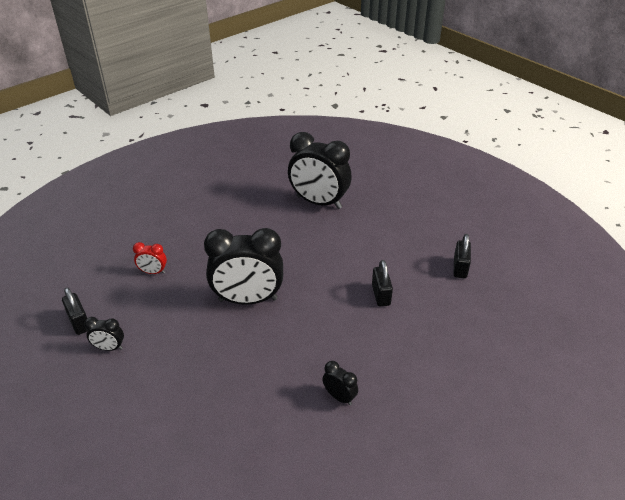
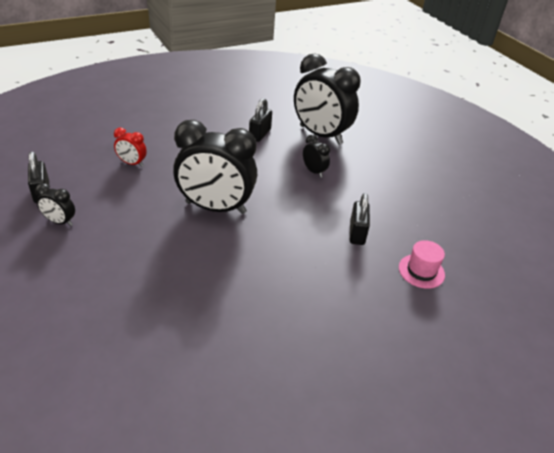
camera: 10 degrees right, 0 degrees up
black clock [322,361,358,405] -> black clock moved to [303,135,330,178]
black padlock [454,234,471,278] -> black padlock moved to [249,98,272,142]
none -> pink hat [399,240,445,289]

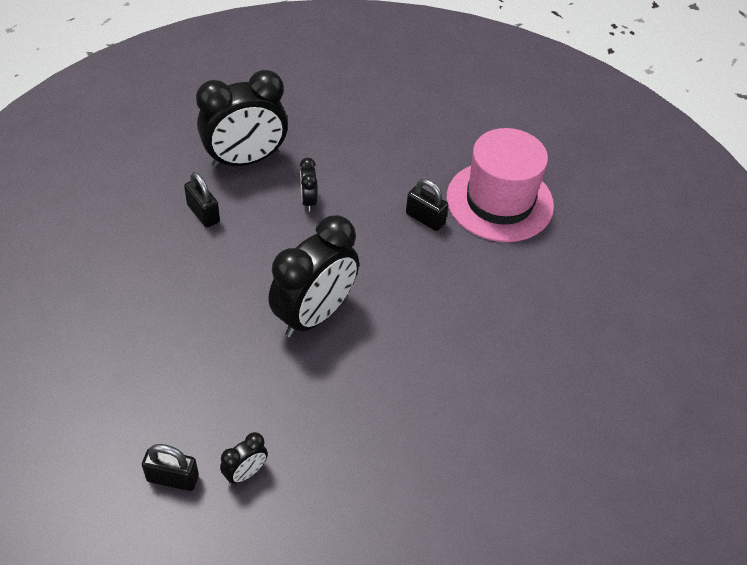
camera: 60 degrees left, 10 degrees up
red clock [114,128,147,167] -> none
black clock [303,135,330,178] -> black clock turned 90 degrees counterclockwise [300,158,317,212]
pink hat [399,240,445,289] -> pink hat [446,128,554,242], size x2.29

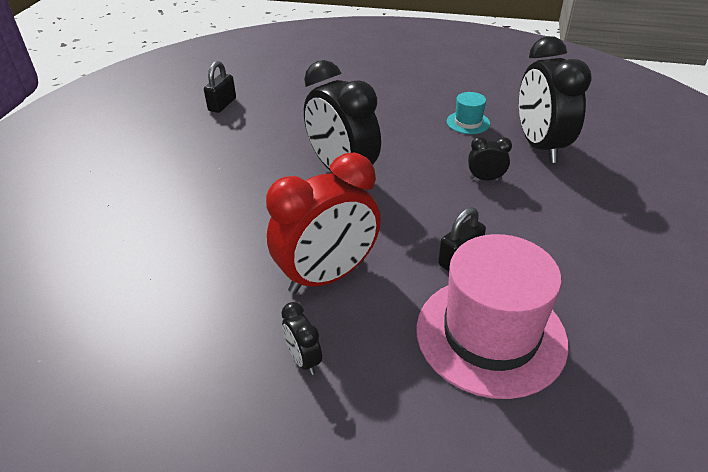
camera: 105 degrees right, 10 degrees down
black padlock [184,172,220,228] -> turquoise hat [447,92,490,134]
black clock [220,432,268,485] -> black clock moved to [281,302,322,375]
none -> red clock [266,153,381,294]

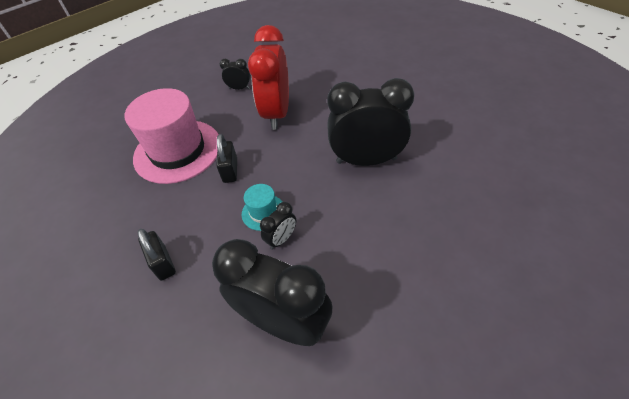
camera: 130 degrees right, 10 degrees up
black padlock [204,61,236,113] -> black padlock moved to [138,229,176,281]
turquoise hat [447,92,490,134] -> turquoise hat moved to [242,184,283,231]

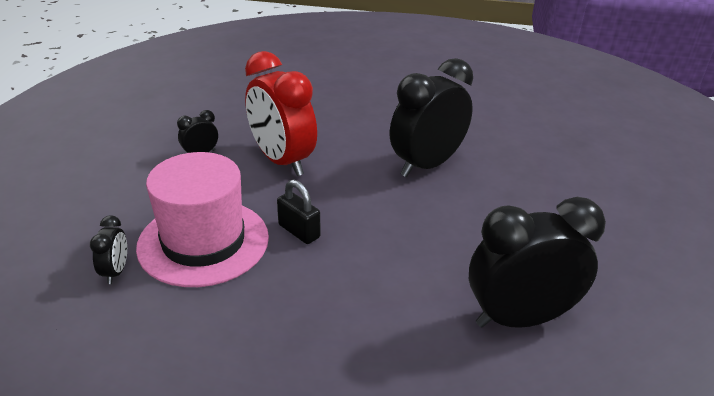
camera: 45 degrees left, 15 degrees down
black padlock [138,229,176,281] -> none
turquoise hat [242,184,283,231] -> none
black clock [260,202,296,249] -> black clock moved to [90,215,127,284]

